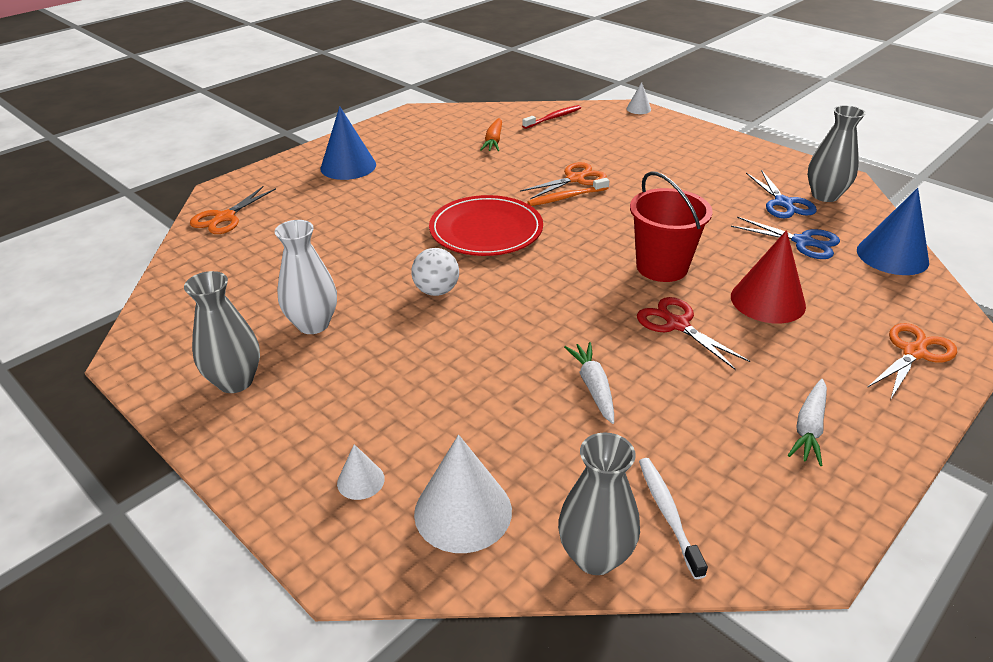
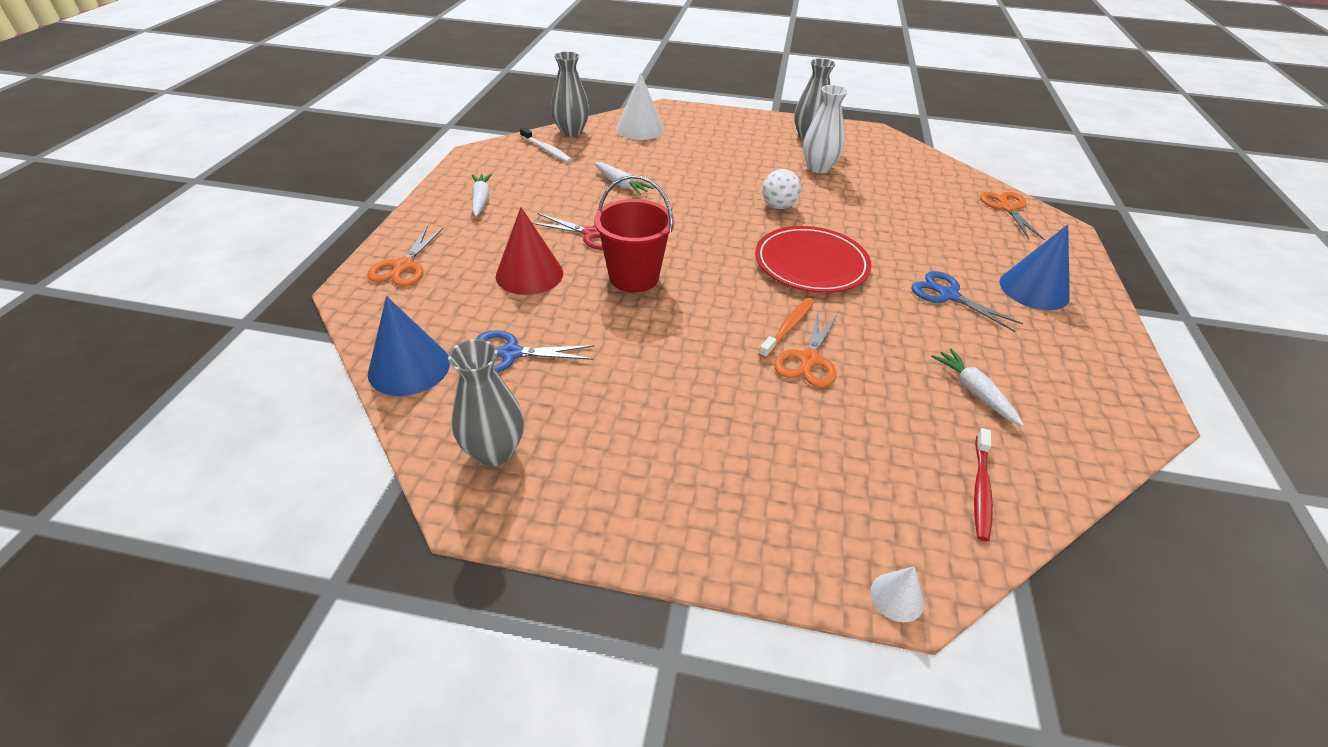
camera: 145 degrees right, 5 degrees up
white cone [337,444,385,500] -> none
orange carrot [480,118,502,151] -> white carrot [931,348,1024,426]
blue scissors [746,170,817,218] -> blue scissors moved to [912,271,1024,332]

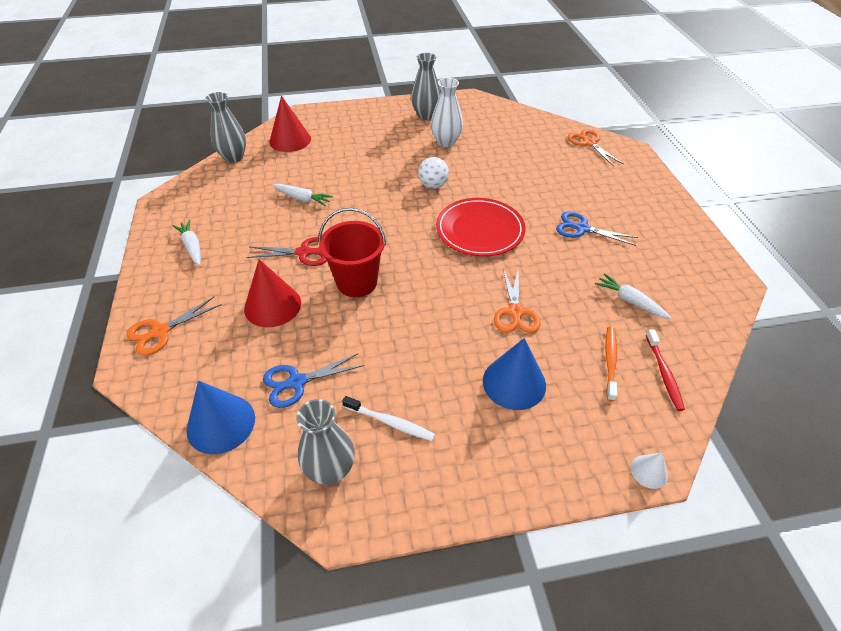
camera: 20 degrees left, 5 degrees up
orange scissors [367,227,444,286] -> orange scissors turned 60 degrees clockwise [126,296,222,356]
white toothbrush [520,127,572,162] -> white toothbrush moved to [342,396,435,441]
white cone [616,73,664,140] -> red cone [269,96,311,152]
orange toothbrush [759,298,814,358] -> orange toothbrush moved to [605,327,617,402]
blue cone [1000,224,1070,310] -> blue cone moved to [483,338,546,410]

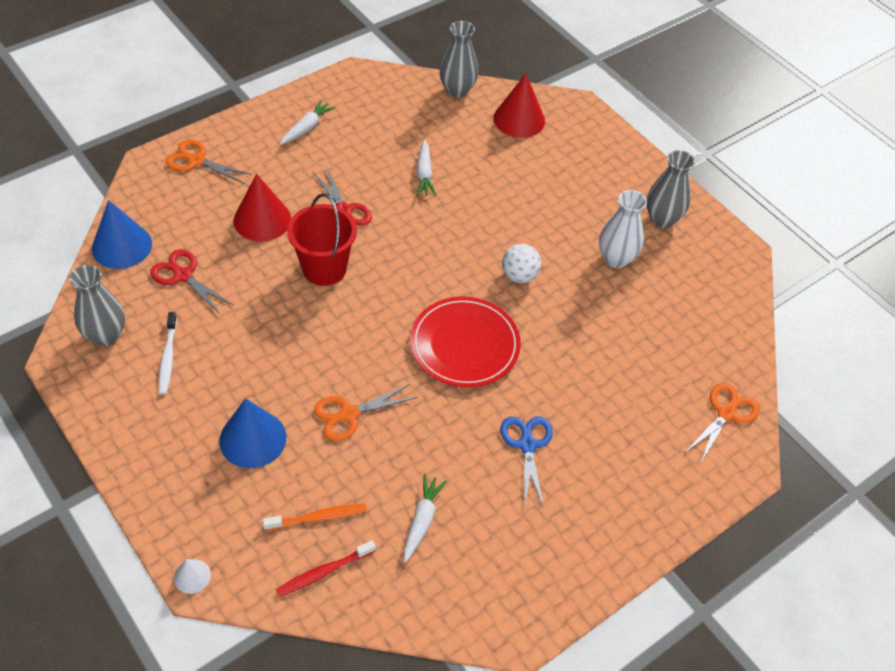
camera: 60 degrees right, 5 degrees up
blue scissors [263,353,364,408] -> red scissors [150,249,233,314]

